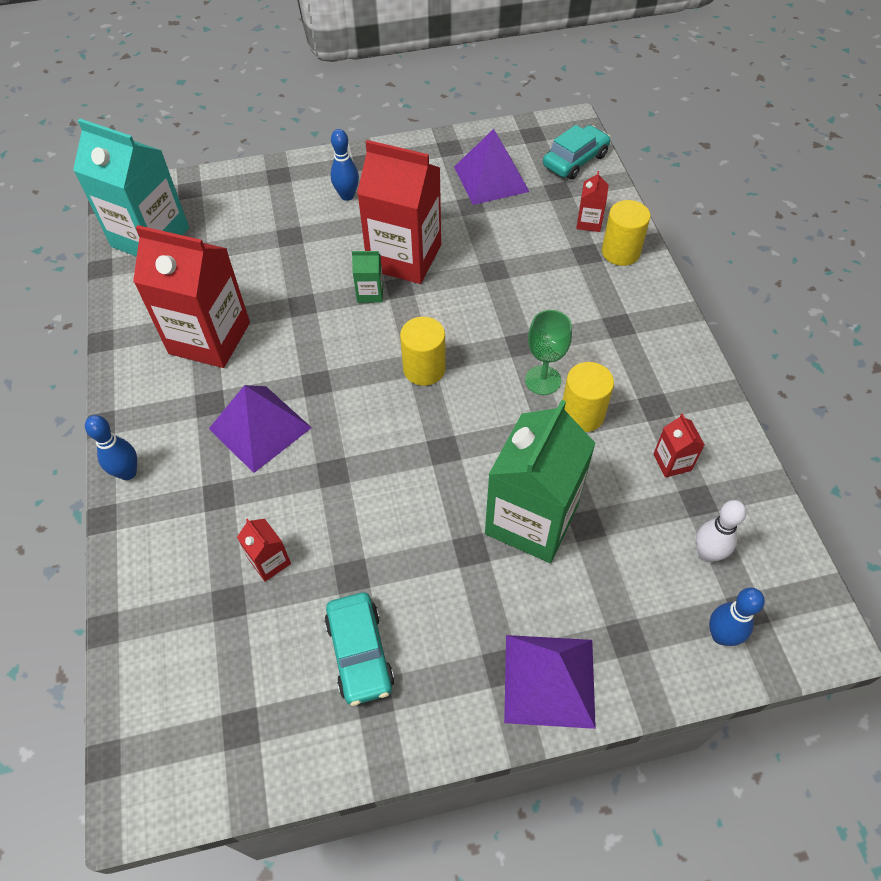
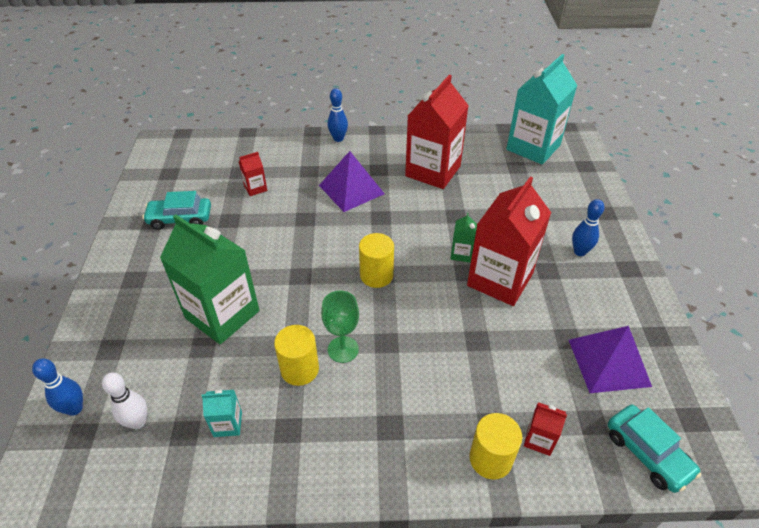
camera: 100 degrees right, 10 degrees down
purple pyramid [504,635,596,729] -> none
red carton [653,413,705,478] -> turquoise carton [201,389,242,437]

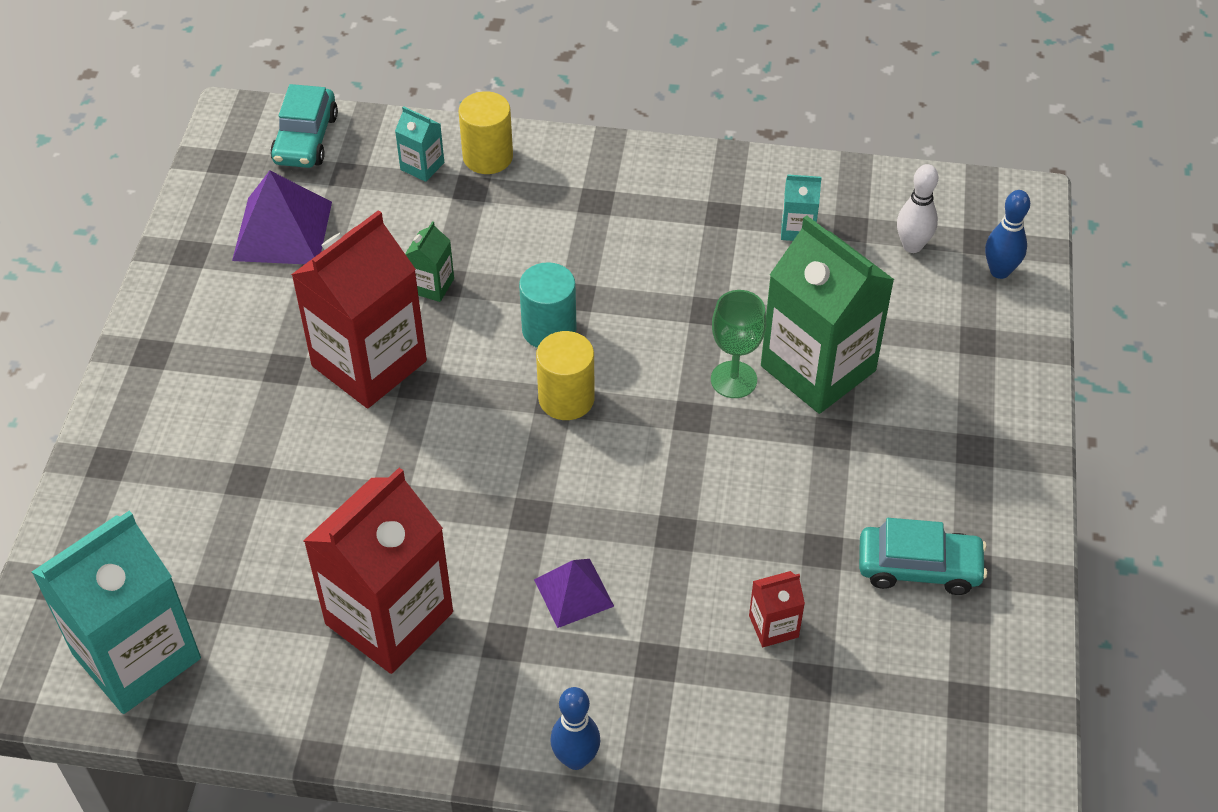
camera: 170 degrees left, 5 degrees up
yellow cylinder [274,325,319,386] -> none
purple pyramid [319,151,385,212] -> purple pyramid [534,559,614,628], size x0.61
green goblet [321,290,359,363] -> green goblet moved to [711,290,766,398]
green carton [451,213,477,263] -> green carton moved to [405,221,454,302]
red carton [524,402,567,456] -> turquoise carton [395,106,444,182]
blue bowling pin [572,199,604,256] -> none
turquoise car [608,404,701,493] -> turquoise car turned 150 degrees counterclockwise [270,84,338,168]
none -> turquoise cylinder [519,262,577,348]

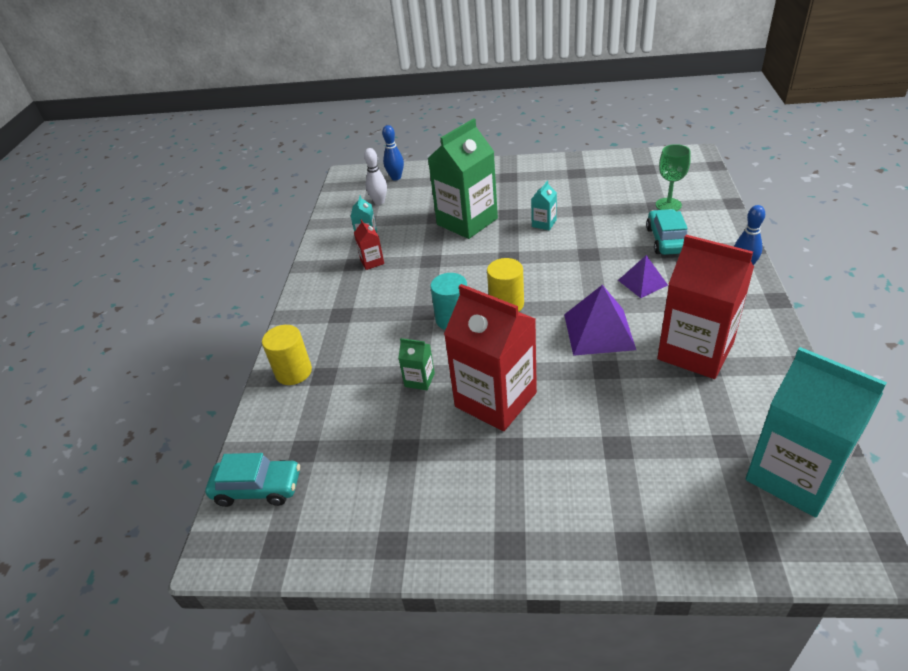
camera: 90 degrees left, 10 degrees down
purple pyramid [232,171,332,264] -> purple pyramid moved to [564,285,636,356]
turquoise carton [395,106,444,182] -> turquoise carton moved to [531,181,557,230]
green goblet [711,290,766,398] -> green goblet moved to [656,144,691,211]
red carton [749,571,805,647] -> red carton moved to [354,219,384,270]
turquoise car [859,518,987,595] -> turquoise car moved to [646,209,688,255]

